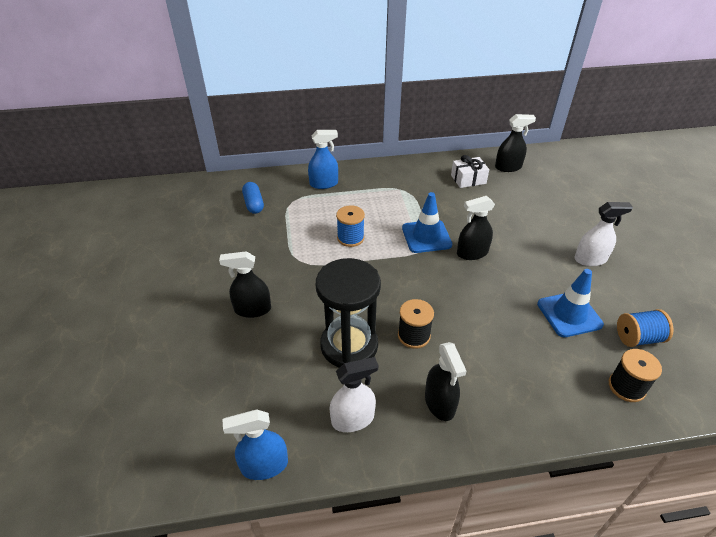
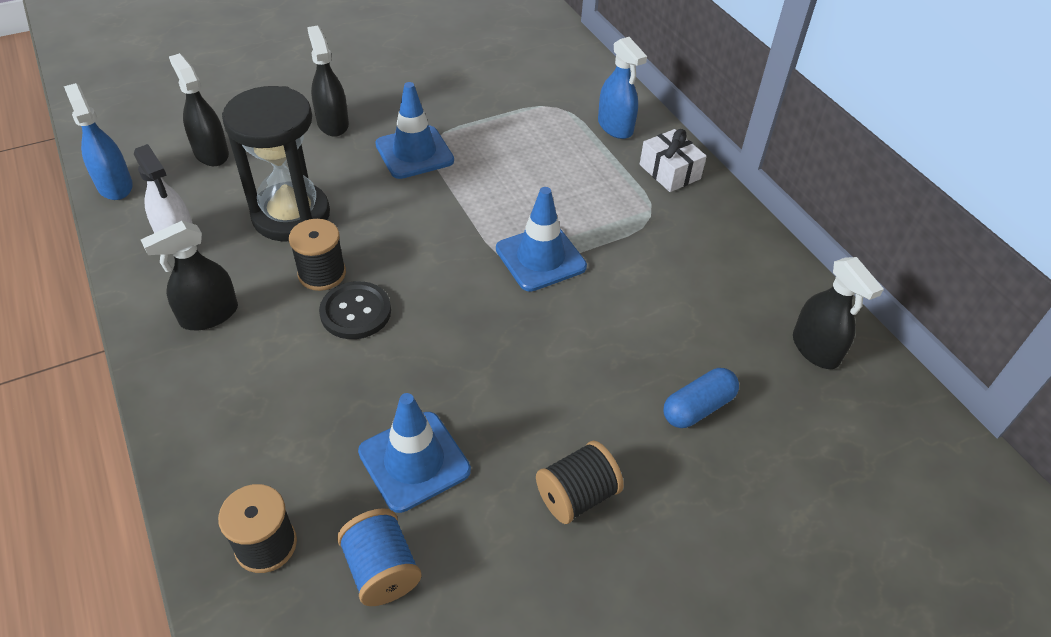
camera: 70 degrees right, 5 degrees up
blue capsule [242,182,264,214] -> blue capsule moved to [663,368,739,428]
blue spool [336,205,365,247] -> none
white gift [451,155,489,188] -> white gift moved to [640,129,707,192]
black spray bottle [457,196,495,260] -> black spray bottle moved to [169,53,229,166]
white spray bottle [574,202,633,266] -> black spool [536,441,624,524]
none -> black button [319,281,391,339]
none -> blue traffic cone [375,82,454,179]

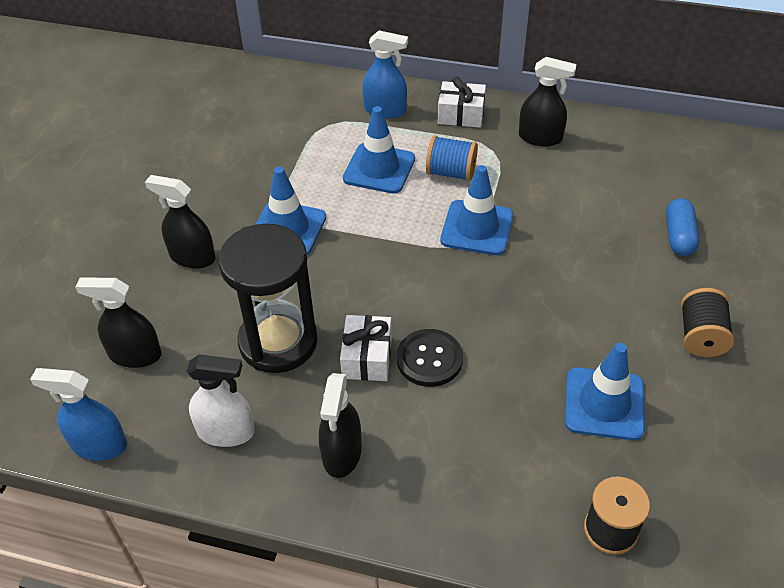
camera: 45 degrees left, 0 degrees up
black spool [289,219,346,291] -> white gift [340,315,392,381]
blue spool [337,508,422,606] -> blue spool moved to [426,135,478,181]
black spray bottle [793,257,884,369] -> black spray bottle moved to [519,57,577,147]
none -> blue traffic cone [343,106,415,194]

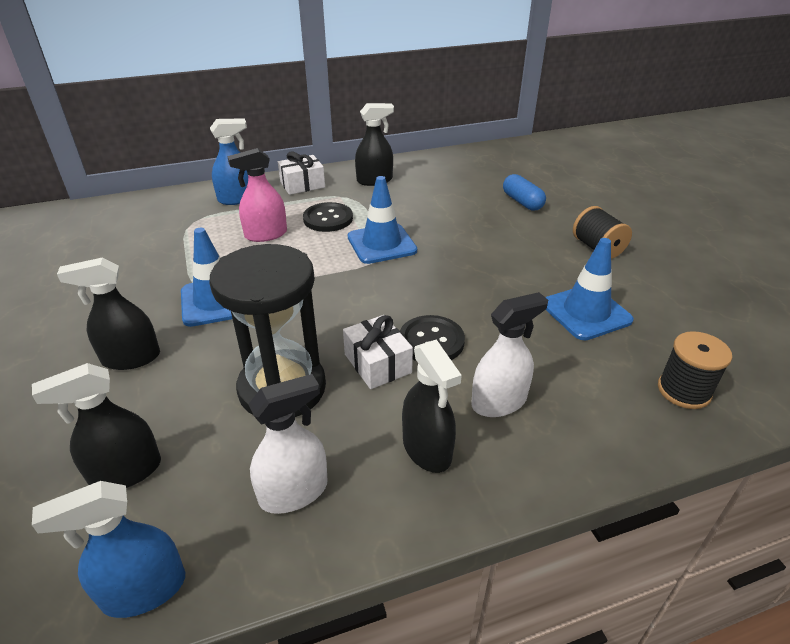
camera: 35 degrees left, 10 degrees down
blue traffic cone [343,106,415,194] -> pink spray bottle [227,148,287,242]
blue spool [426,135,478,181] -> black button [303,202,353,232]
none -> white spray bottle [471,292,548,417]

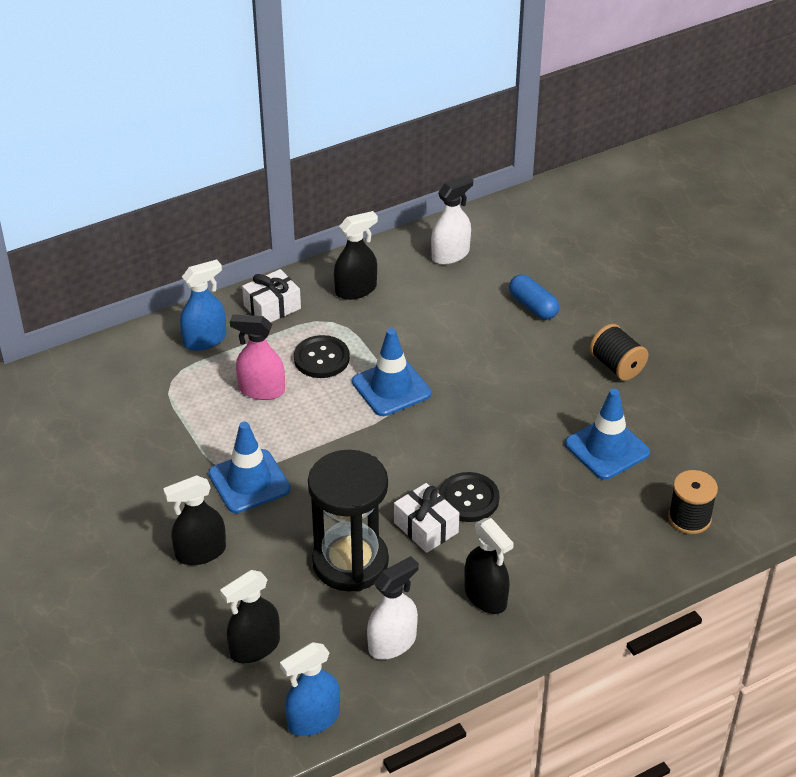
camera: 10 degrees left, 5 degrees up
pink spray bottle [227,148,287,242] -> pink spray bottle turned 45 degrees clockwise [230,314,285,400]
white spray bottle [471,292,548,417] -> white spray bottle moved to [431,175,473,265]

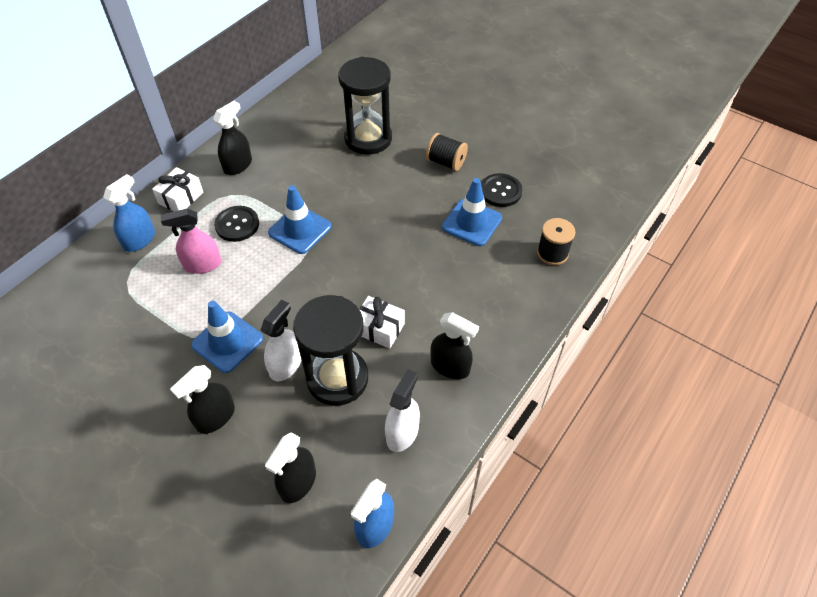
camera: 25 degrees left, 10 degrees up
white spray bottle [431,175,473,265] -> white spray bottle moved to [260,300,301,381]
black button [439,472,499,522] -> black button moved to [481,173,522,207]
blue capsule [509,274,559,320] -> black hourglass [338,57,392,155]

